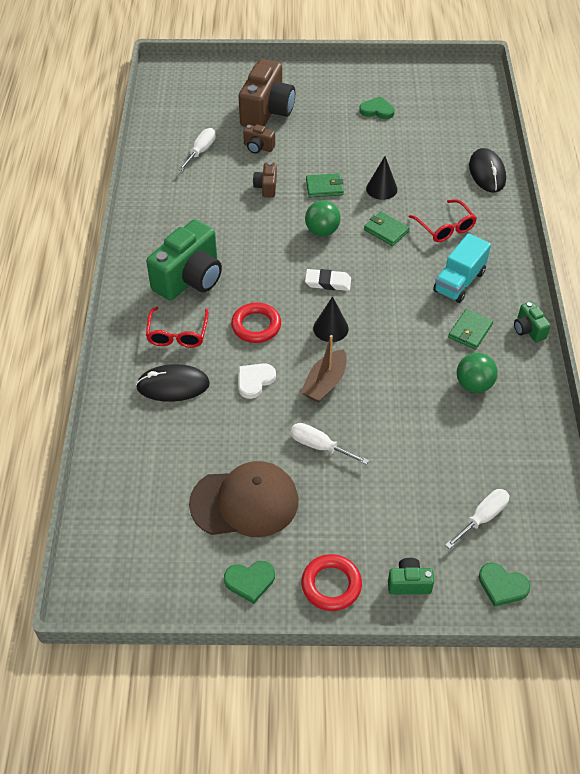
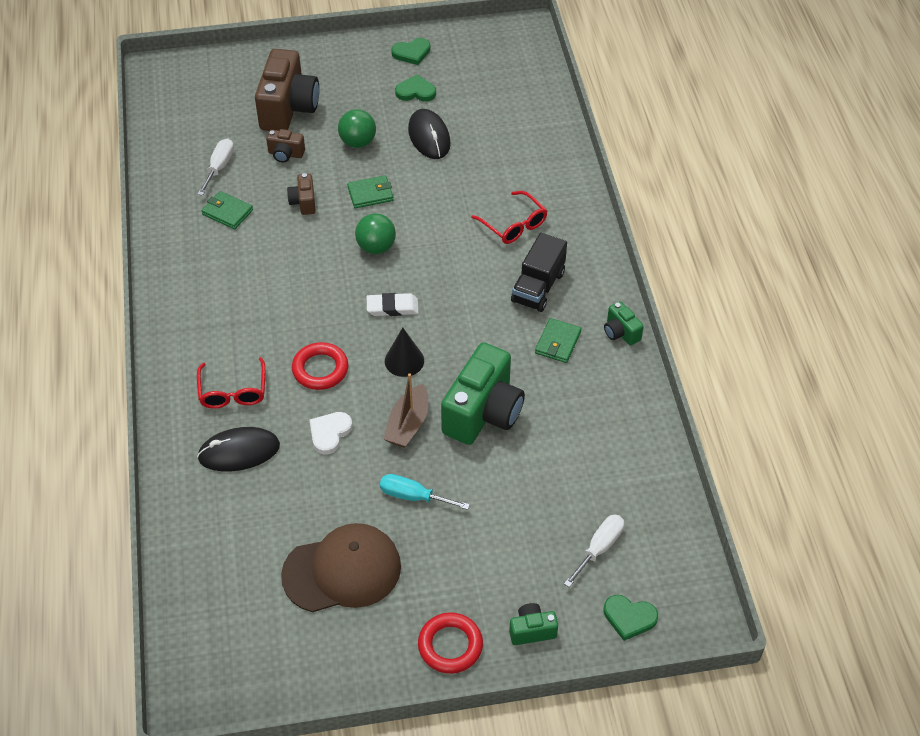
camera: 10 degrees left, 0 degrees up
green camera [146,219,222,301] -> green camera moved to [441,342,525,445]
green heart [224,561,275,604] -> green heart moved to [391,38,431,65]
white screwdriver [291,423,369,465] -> turquoise screwdriver [380,474,470,510]
green wallet [364,211,410,246] -> green wallet moved to [202,191,253,229]
black cone [366,156,398,200] -> none
turquoise truck [433,233,491,303] -> black truck [511,233,567,312]
green ball [457,352,498,393] -> green ball moved to [338,109,376,148]
black mouse [469,148,506,193] -> black mouse moved to [408,109,451,159]

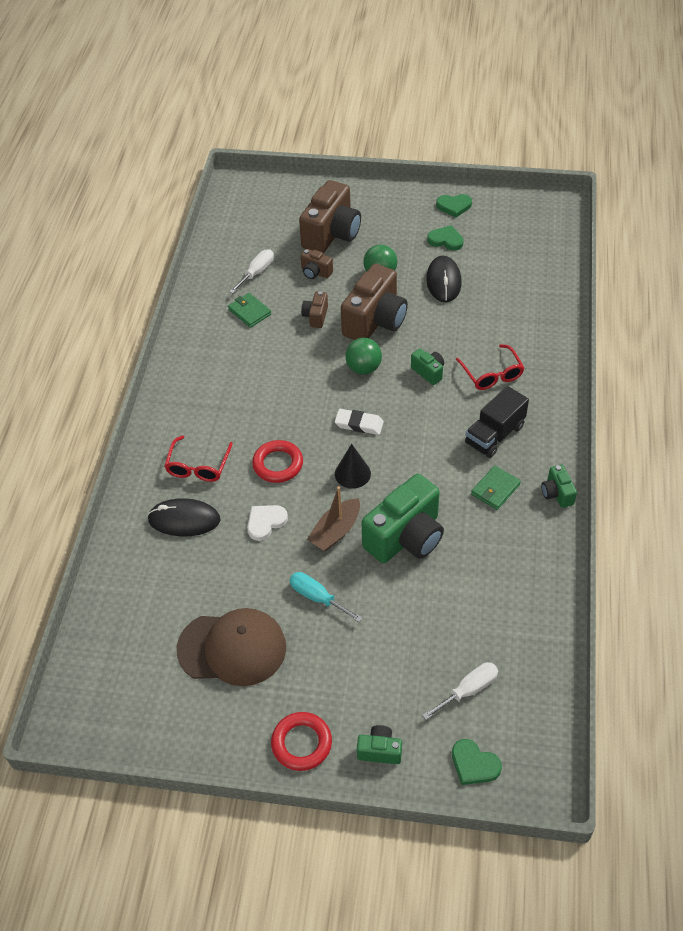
camera: 20 degrees right, 0 degrees up
green wallet [347,175,394,208] -> brown camera [341,264,408,340]
none -> green camera [411,348,444,385]

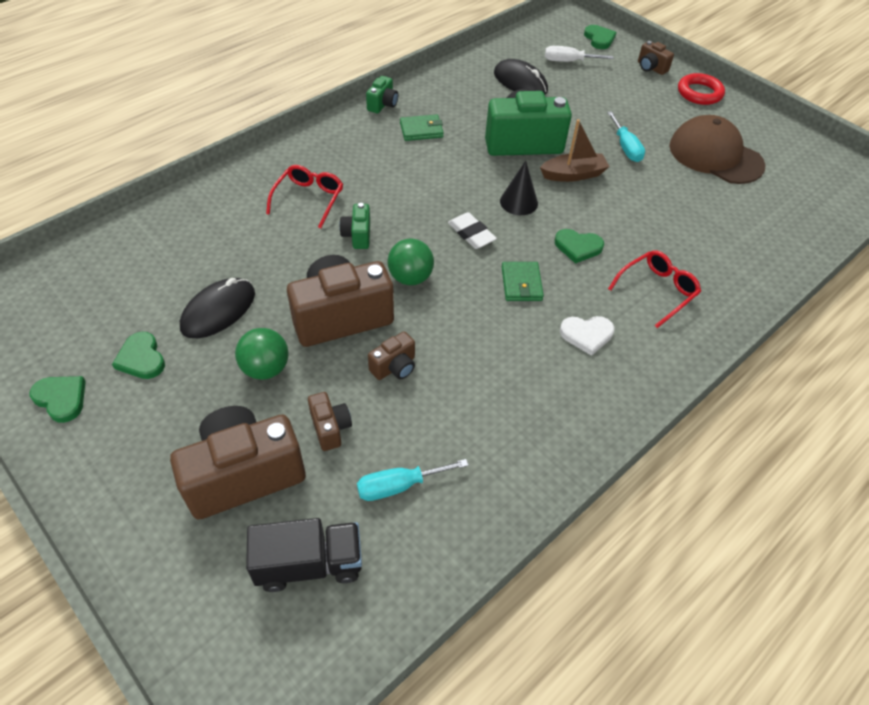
camera: 145 degrees left, 0 degrees up
black mouse [147,498,221,536] -> black mouse moved to [494,59,548,94]
green wallet [228,293,271,328] -> green wallet moved to [502,262,544,301]
white screwdriver [229,249,274,293] -> turquoise screwdriver [357,459,469,501]
white heart [247,505,288,541] -> white heart moved to [560,316,614,356]
red ring [252,440,303,483] -> green heart [554,229,604,264]
green camera [357,725,402,764] -> brown camera [638,41,674,75]
black truck [465,386,529,458] -> black truck moved to [246,518,362,592]

